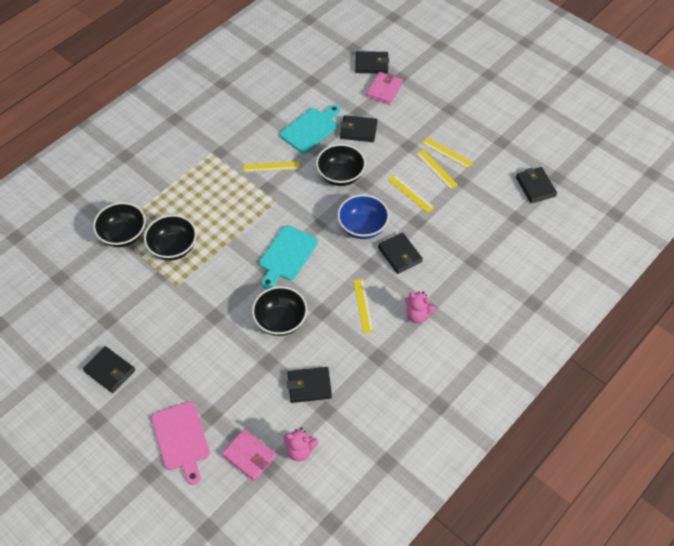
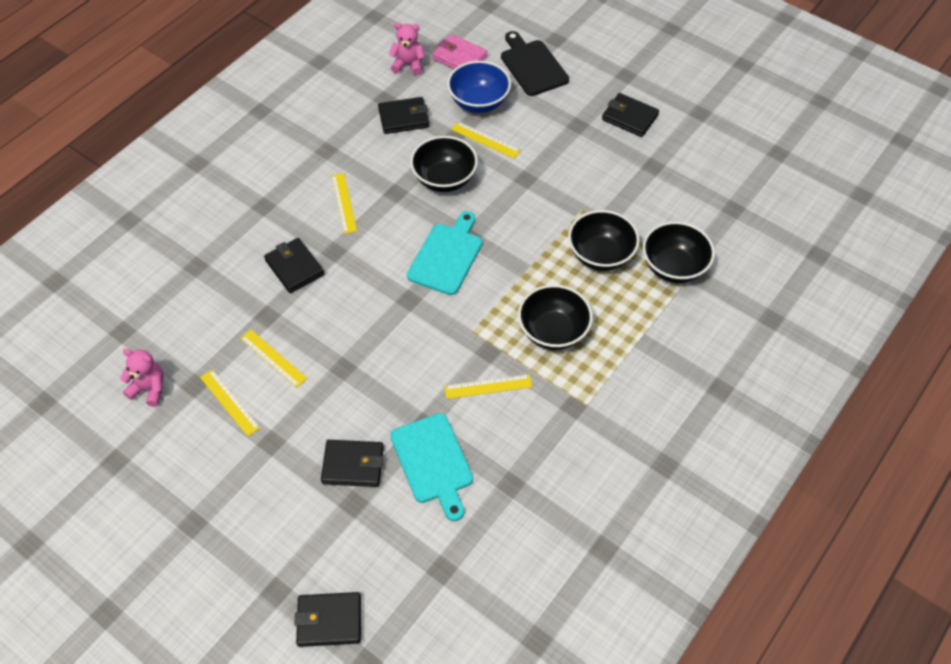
camera: 175 degrees right, 0 degrees up
pink cutting board [151,401,210,485] -> black cutting board [501,31,569,96]
turquoise cutting board [280,105,340,153] -> turquoise cutting board turned 60 degrees counterclockwise [390,413,473,521]
black bowl [316,144,366,186] -> black bowl moved to [518,285,593,350]
blue bowl [337,194,389,239] -> blue bowl moved to [447,61,511,113]
pink wallet [366,72,403,105] -> none
pink teddy bear [405,291,436,323] -> pink teddy bear moved to [120,349,164,407]
yellow ruler [422,138,473,168] -> yellow ruler moved to [451,122,521,159]
black wallet [516,167,557,203] -> none

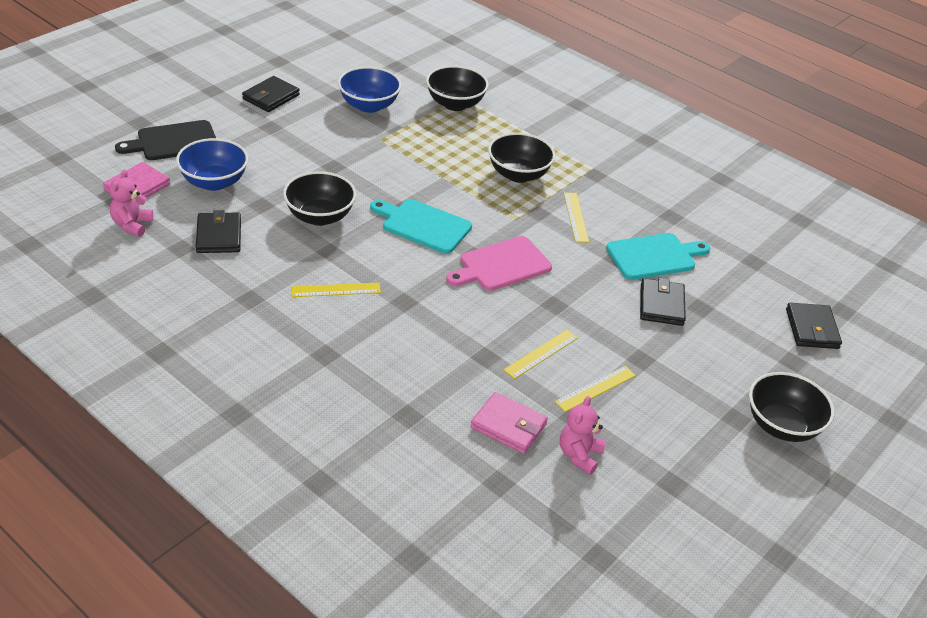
camera: 90 degrees left, 15 degrees down
black wallet [264,238,324,293] -> none
yellow ruler [451,122,521,159] -> none
black bowl [568,210,640,271] -> black bowl moved to [749,372,835,442]
none -> blue bowl [338,67,402,113]
none -> pink cutting board [446,236,552,291]
none -> pink wallet [471,392,548,454]

